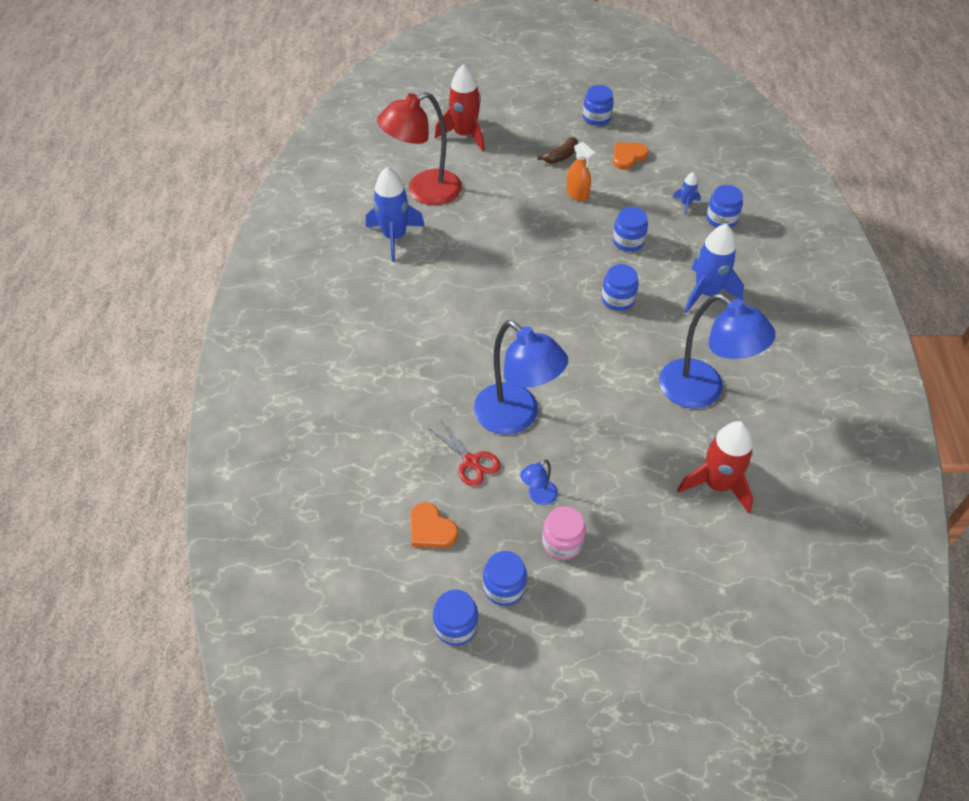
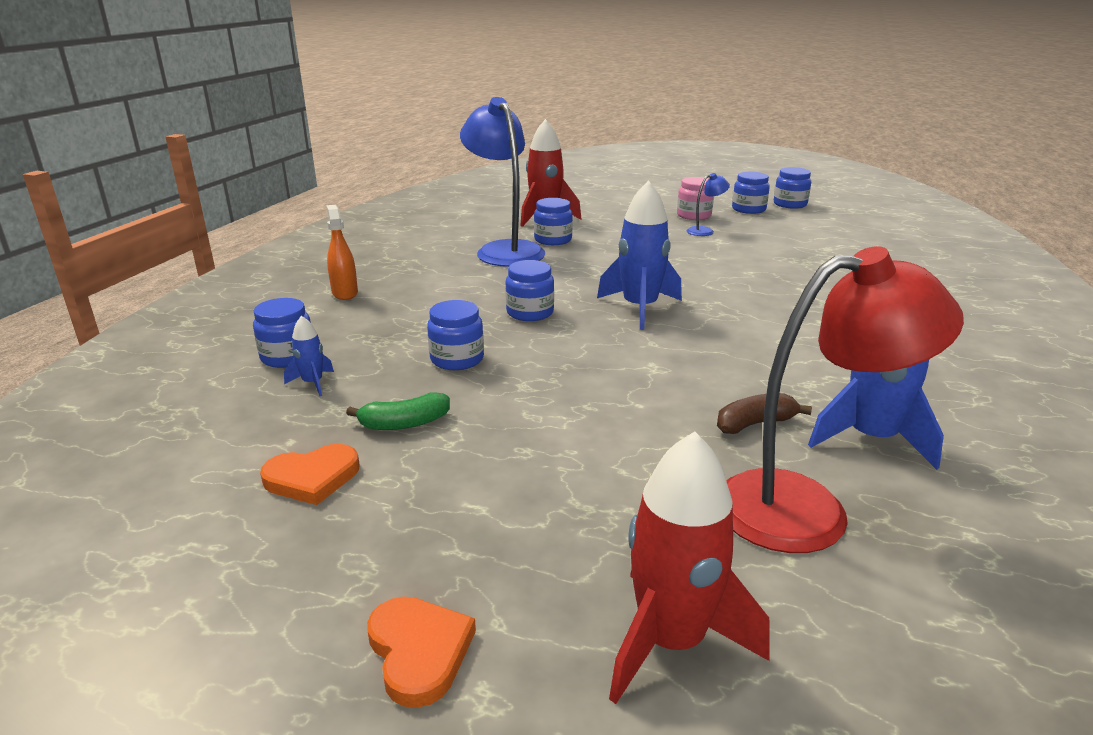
camera: 160 degrees left, 25 degrees down
orange heart [410,502,458,548] -> orange heart moved to [367,597,476,708]
red scissors [430,421,500,487] -> none
blue lamp [474,320,568,435] -> none
brown banana [537,137,578,164] -> brown banana moved to [717,393,812,434]
orange spray bottle [566,142,595,201] -> orange spray bottle moved to [326,205,358,300]
blue jar [583,85,614,126] -> blue jar moved to [534,198,573,245]
blue rocket [684,224,744,313] -> blue rocket moved to [597,180,682,330]
none -> green banana [346,393,450,430]

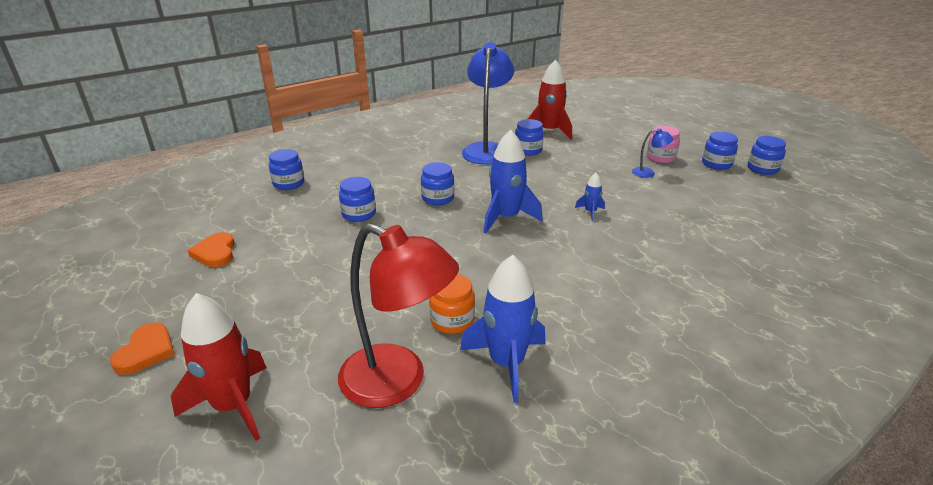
camera: 35 degrees right, 5 degrees up
orange heart [260,444,360,505] -> orange heart turned 60 degrees clockwise [188,232,235,267]
blue rocket [284,316,334,396] -> blue rocket moved to [575,173,605,221]
orange spray bottle [326,205,358,300] -> none
green banana [346,393,450,430] -> none
brown banana [717,393,812,434] -> orange jar [429,274,475,334]

